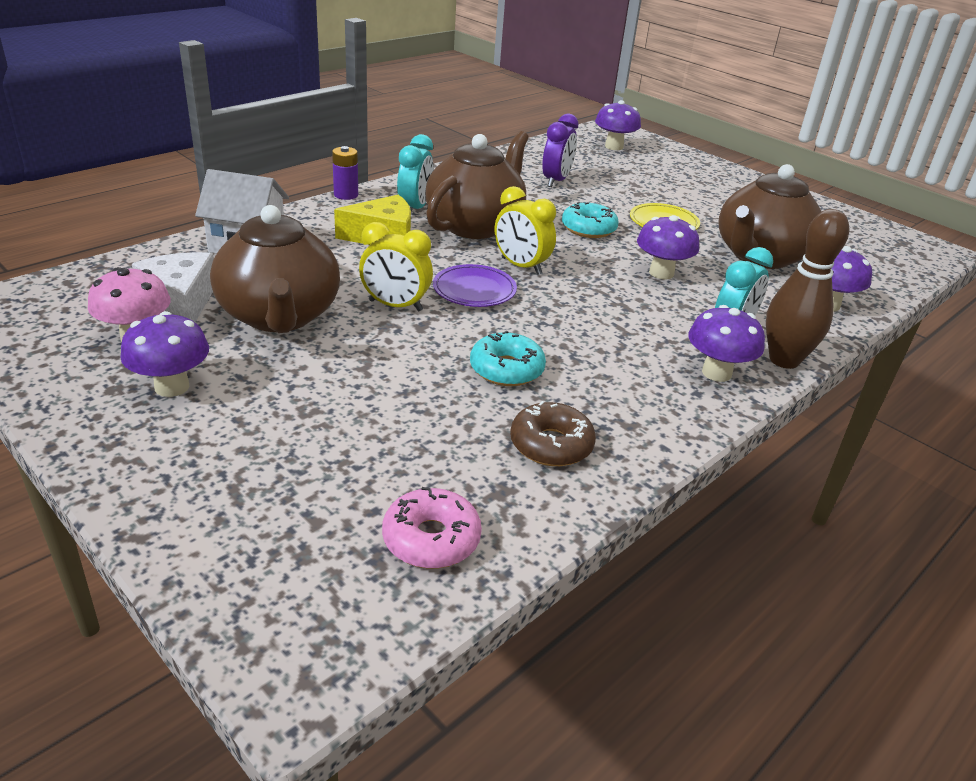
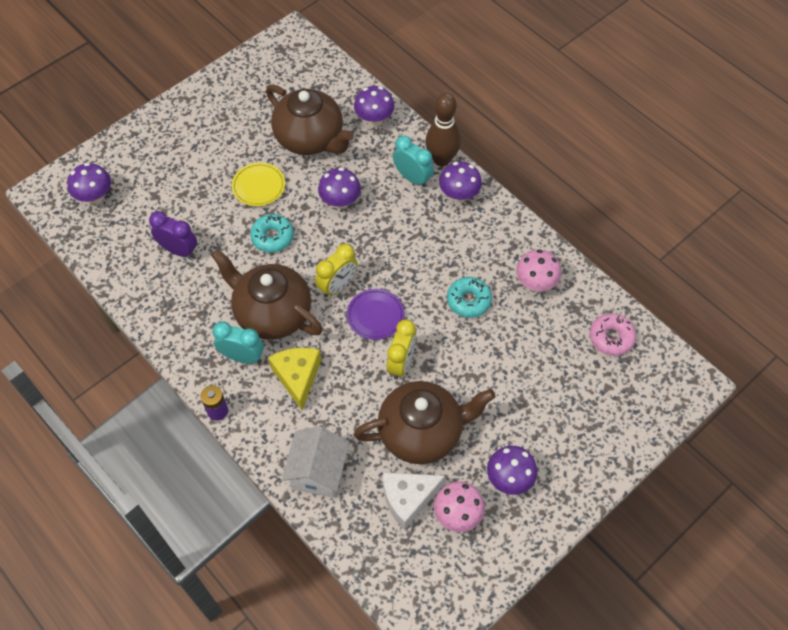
camera: 85 degrees left, 25 degrees up
brown donut [510,401,596,466] -> pink mushroom [516,249,561,291]

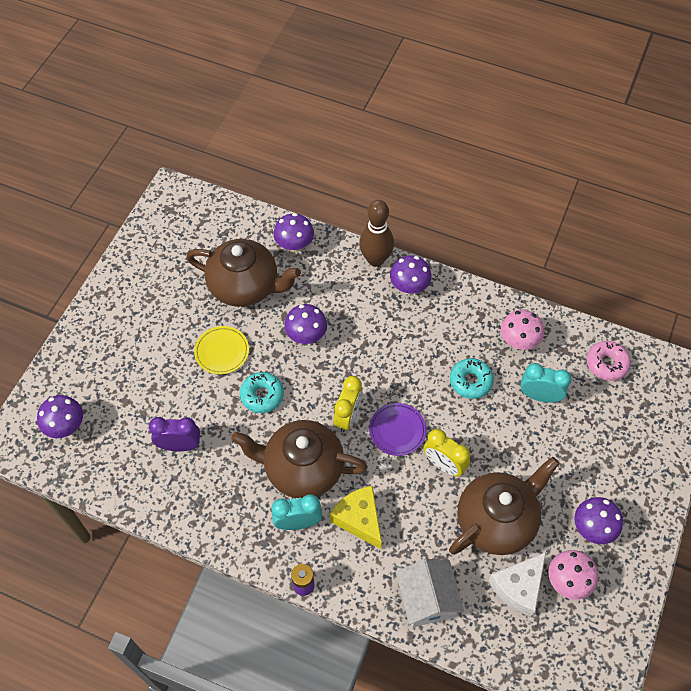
camera: 25 degrees left, 0 degrees up
yellow clock [387,319,416,379] -> yellow clock turned 135 degrees clockwise [423,429,470,477]
turquoise clock [393,136,434,187] -> turquoise clock moved to [520,363,571,403]

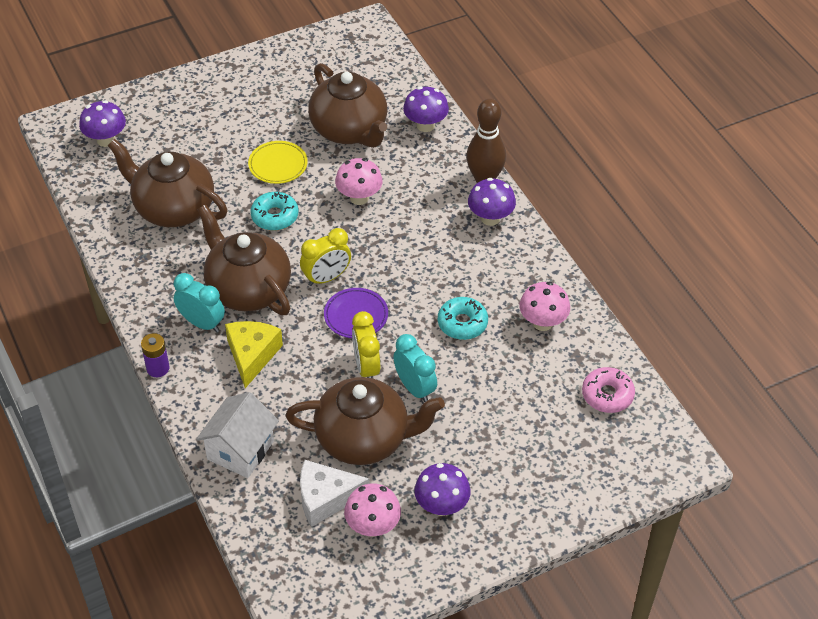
camera: 40 degrees right, 10 degrees down
purple clock [149,417,200,451] -> brown teapot [107,139,228,227]
purple mushroom [284,304,327,344] -> pink mushroom [335,158,383,205]
turquoise clock [520,363,571,403] -> turquoise clock moved to [393,334,437,402]

